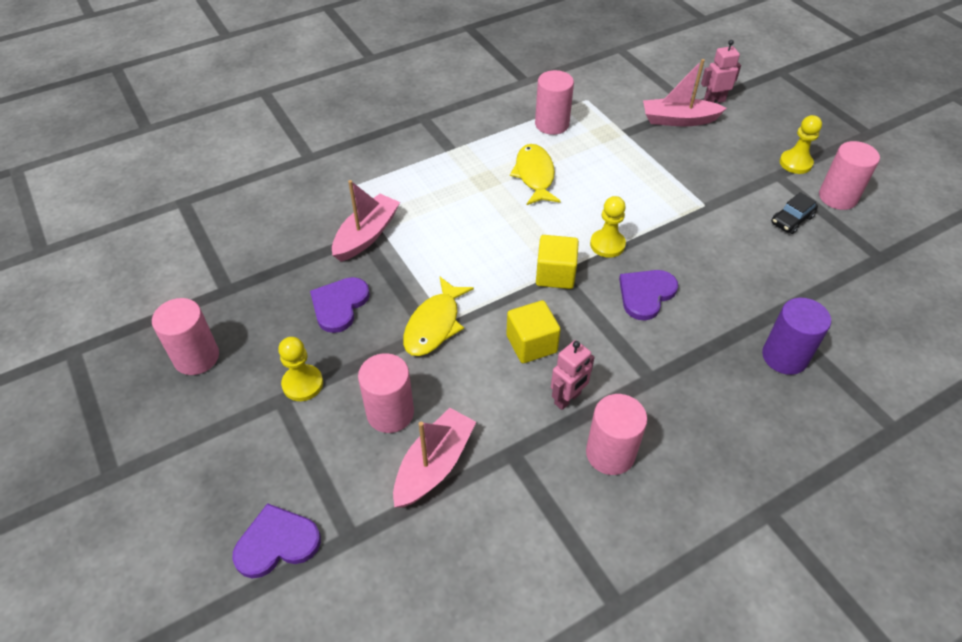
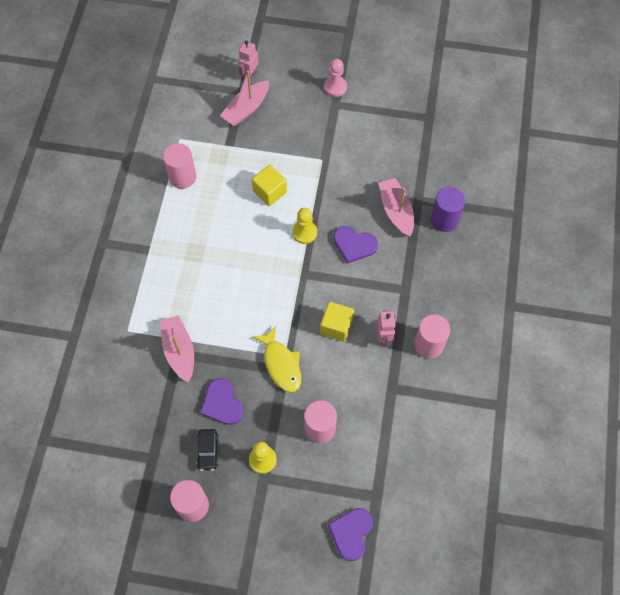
camera: 50 degrees left, 15 degrees up
pink boat [393,408,476,507] -> pink boat moved to [379,178,414,237]
yellow fish [510,144,561,205] -> none
yellow cube [536,235,579,289] -> yellow cube moved to [252,165,287,206]
purple heart [619,270,678,321] -> purple heart turned 60 degrees counterclockwise [333,226,378,264]
black car [771,192,818,234] -> black car moved to [197,429,219,471]
yellow pawn [780,115,822,174] -> pink pawn [324,59,347,97]
pink cylinder [819,141,880,210] -> none

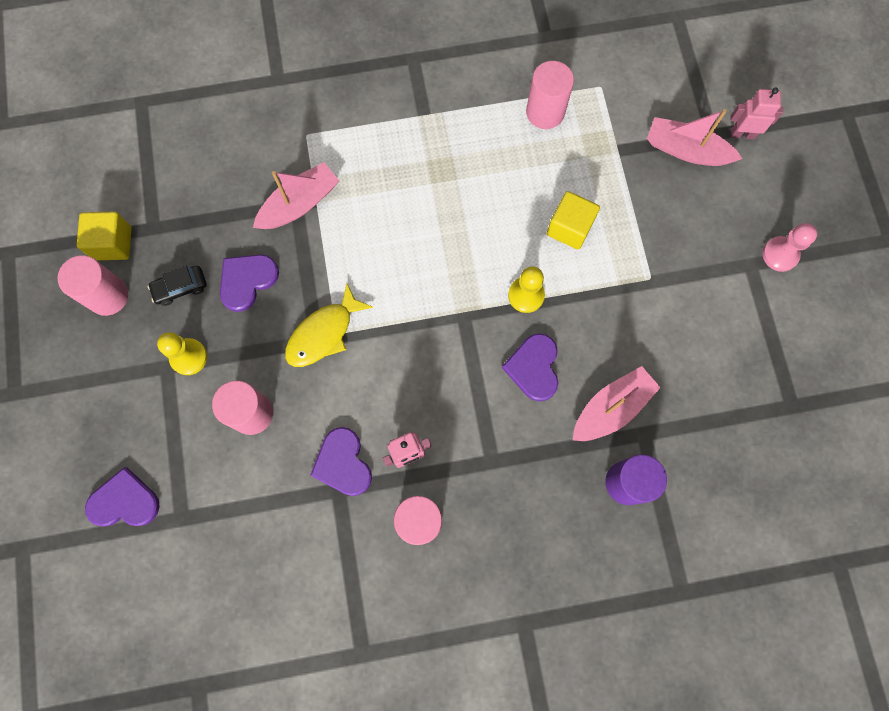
camera: 70 degrees right, 10 degrees up
yellow cube [320,302,354,342] -> yellow cube moved to [77,212,132,260]
none -> purple heart [310,427,372,496]

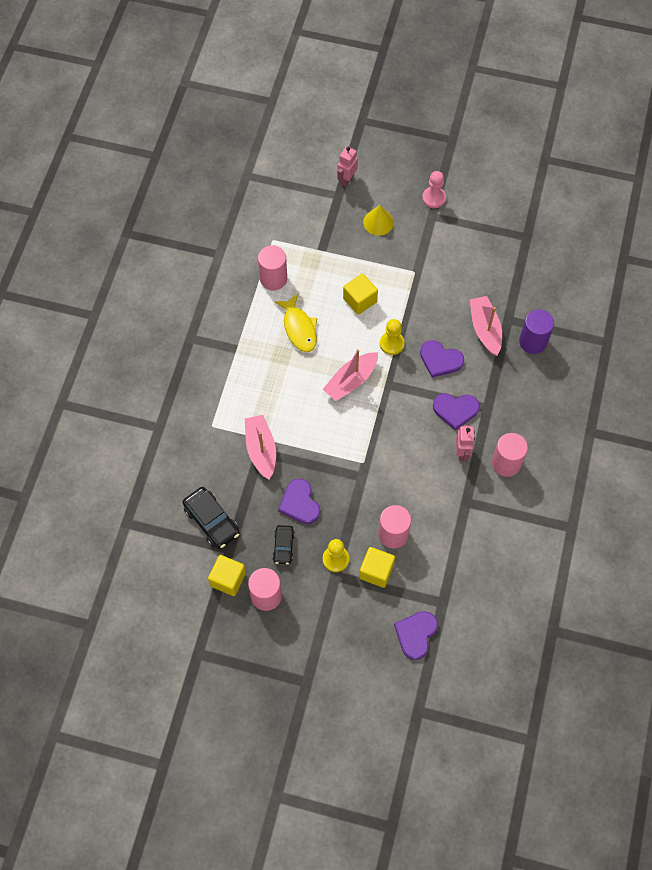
camera: 65 degrees left, 10 degrees down
yellow fish [285,283,373,367] -> yellow fish moved to [274,294,317,352]
purple heart [310,427,372,496] -> purple heart moved to [433,393,480,431]
pink boat [647,109,743,166] -> pink boat moved to [323,349,378,401]
none -> black car [183,487,240,549]
none -> yellow cube [359,547,395,588]
none -> yellow cone [363,205,394,236]

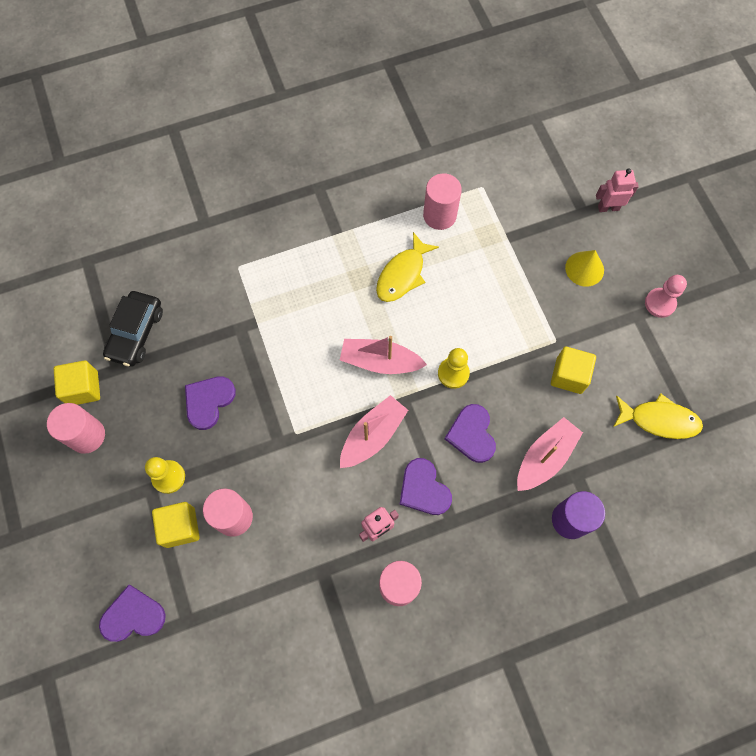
camera: 55 degrees right, 5 degrees up
pink boat [245,415,276,479] -> pink boat moved to [340,395,408,468]
black car [272,525,295,565] -> none
yellow cube [343,274,378,315] -> yellow cube moved to [551,347,596,394]
none -> yellow fish [613,393,703,439]

